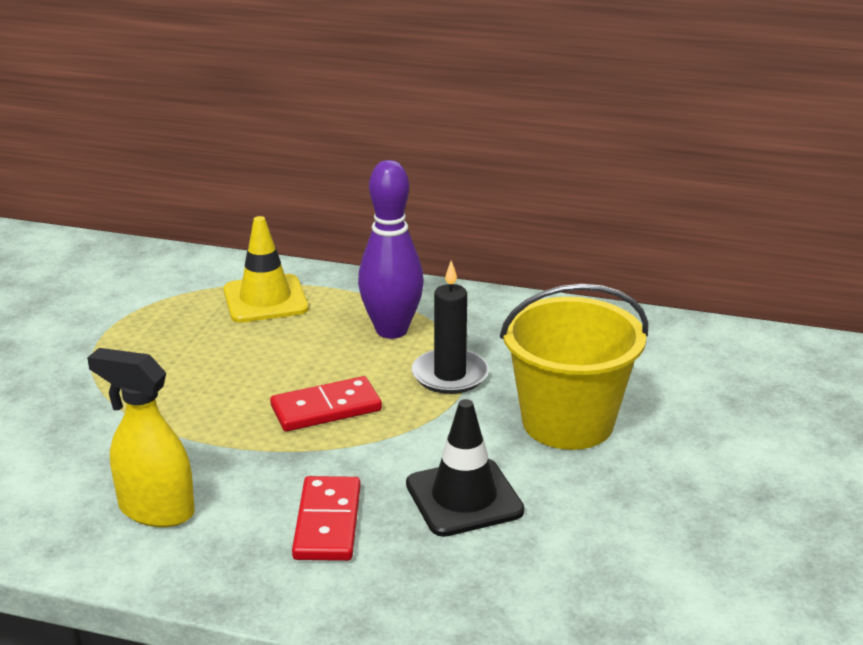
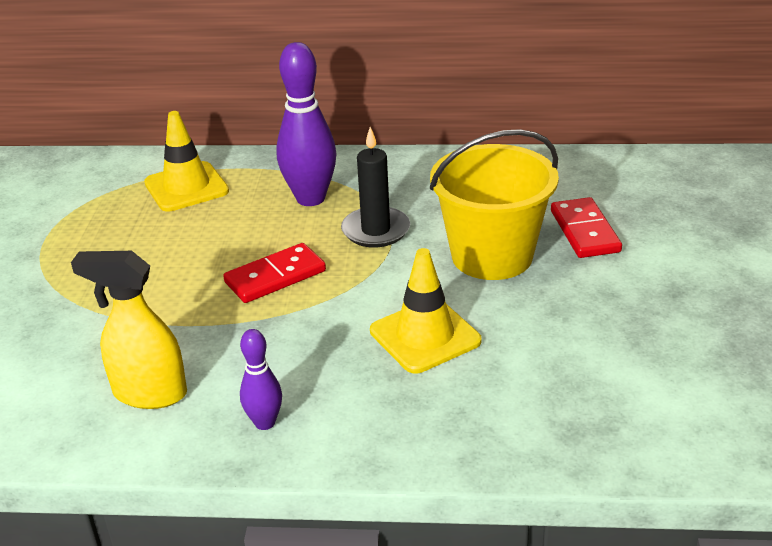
camera: 10 degrees left, 5 degrees up
red domino [292,476,361,561] -> red domino moved to [551,197,622,258]
black traffic cone [406,399,524,537] -> yellow traffic cone [370,248,481,373]
none -> purple bowling pin [240,329,282,430]

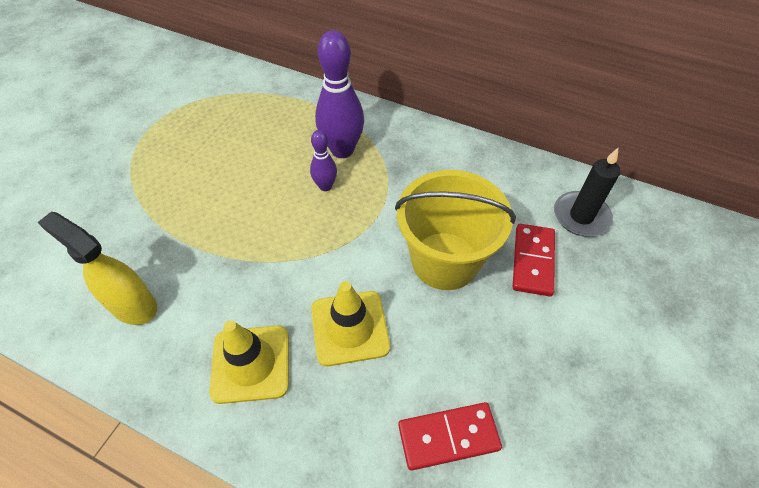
camera: 20 degrees right, 20 degrees up
yellow traffic cone [144,111,229,212] -> yellow traffic cone moved to [209,320,289,404]
red domino [223,243,326,303] -> red domino moved to [398,402,502,471]
purple bowling pin [240,329,282,430] -> purple bowling pin moved to [310,130,337,191]
black candle [341,127,410,247] -> black candle moved to [554,148,620,236]

